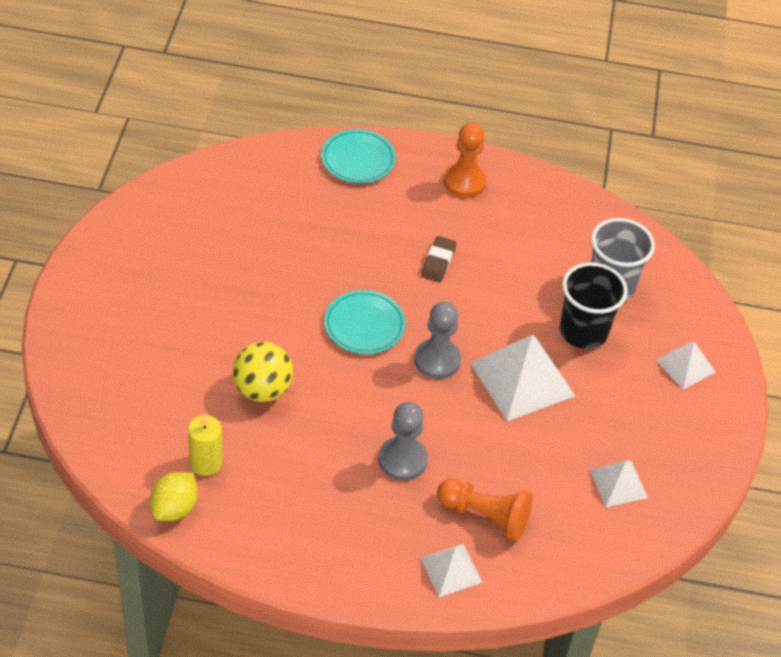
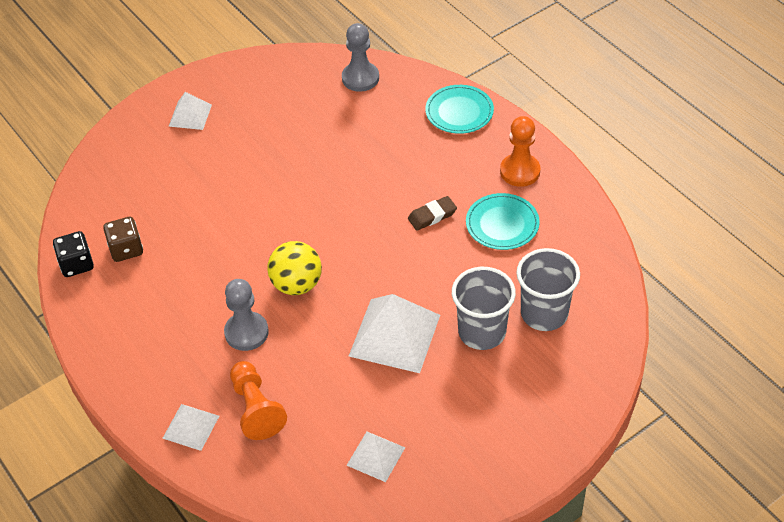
camera: 50 degrees right, 0 degrees up
yellow lemon [150,472,198,521] -> black dice [53,231,94,277]
yellow candle [188,414,223,476] -> brown dice [103,217,143,262]
yellow ball [233,341,293,402] -> yellow ball moved to [267,241,322,295]
turquoise plate [324,290,406,354] -> turquoise plate moved to [466,193,540,250]
grey pawn [414,301,461,379] -> grey pawn moved to [342,23,379,92]
black cup [560,262,628,349] -> grey cup [452,267,516,350]
white pyramid [656,342,715,390] -> white pyramid moved to [169,92,212,130]

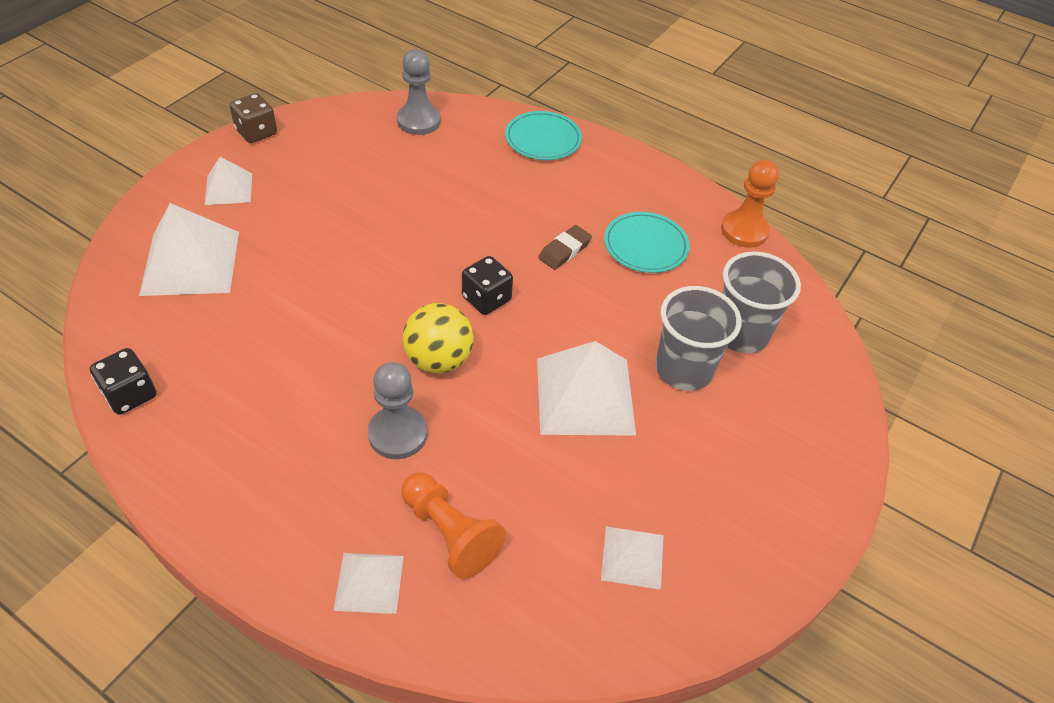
camera: 25 degrees left, 0 degrees up
brown dice [103,217,143,262] -> brown dice moved to [229,93,277,143]
orange pawn [500,116,541,187] -> orange pawn moved to [721,160,779,248]
none -> white pyramid [139,203,239,296]
none -> black dice [462,256,513,315]

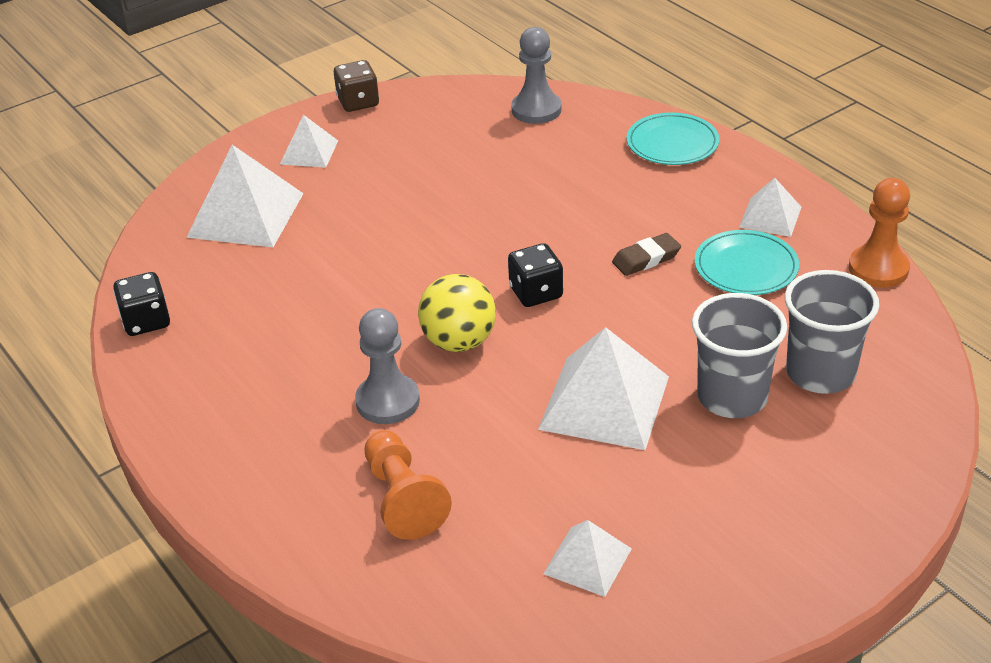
camera: 25 degrees right, 10 degrees down
white pyramid [333,553,404,614] -> white pyramid moved to [739,178,801,237]

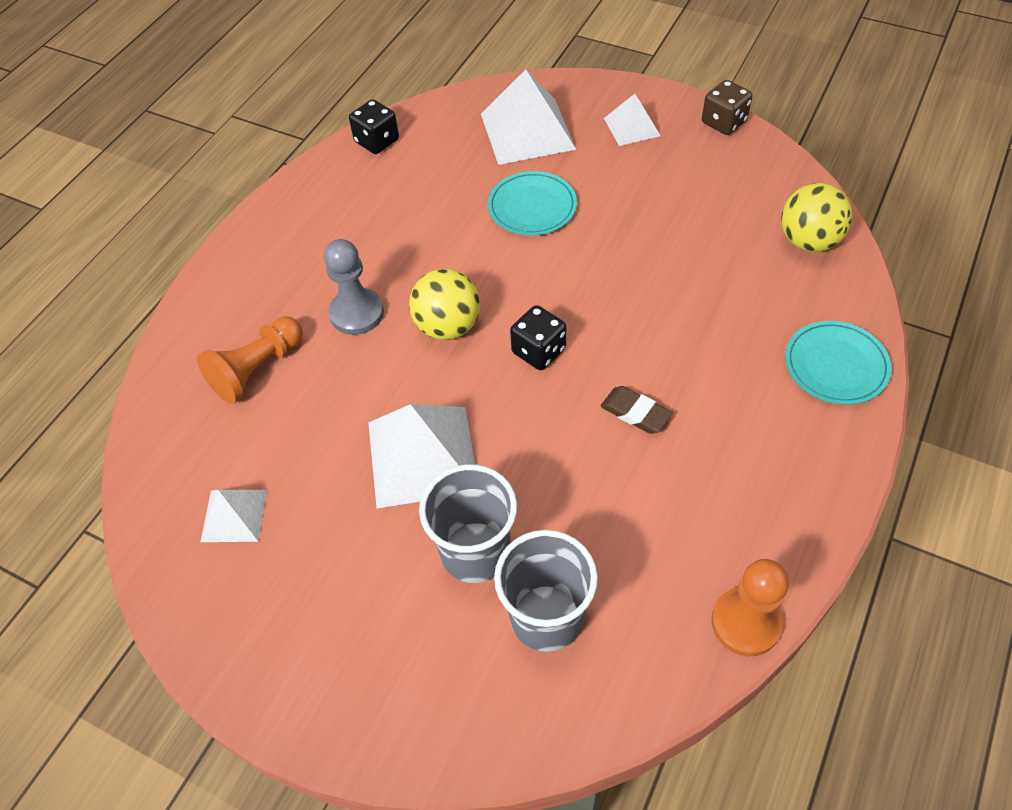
camera: 65 degrees right, 15 degrees up
grey pawn [511,27,562,124] -> yellow ball [781,183,853,252]
turquoise plate [695,230,799,295] -> turquoise plate moved to [488,171,577,236]
white pyramid [739,178,801,237] -> none

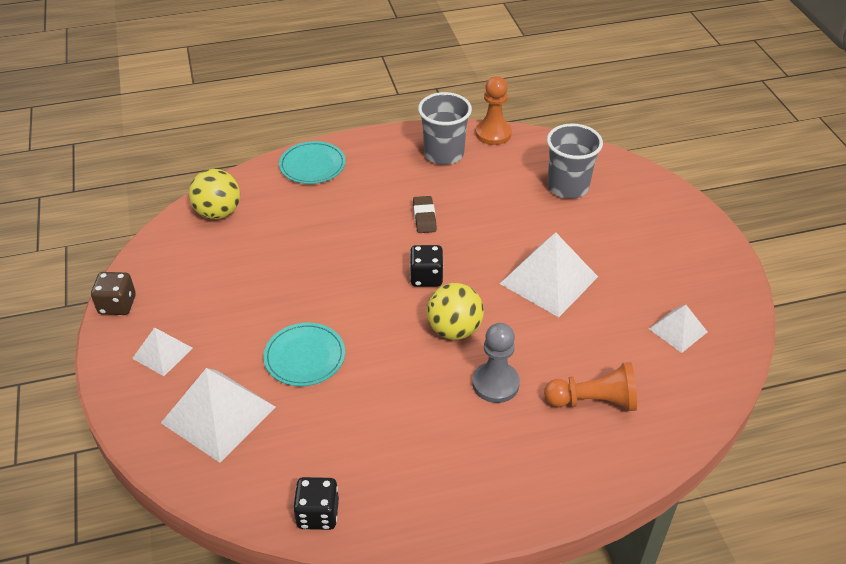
camera: 135 degrees left, 10 degrees down
grey cup [419,464,517,583] -> grey cup moved to [418,92,472,165]

